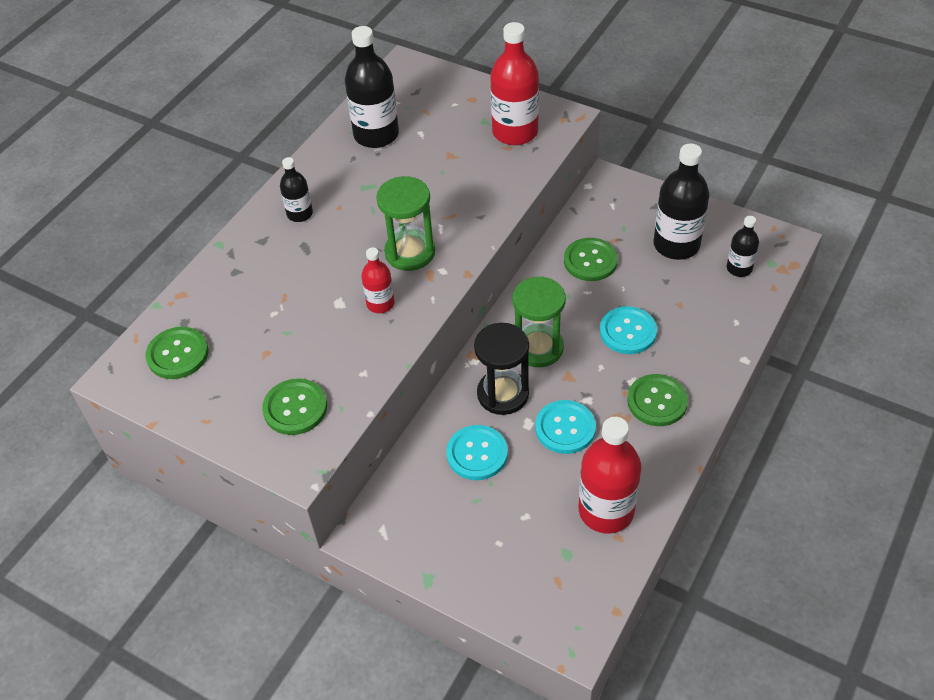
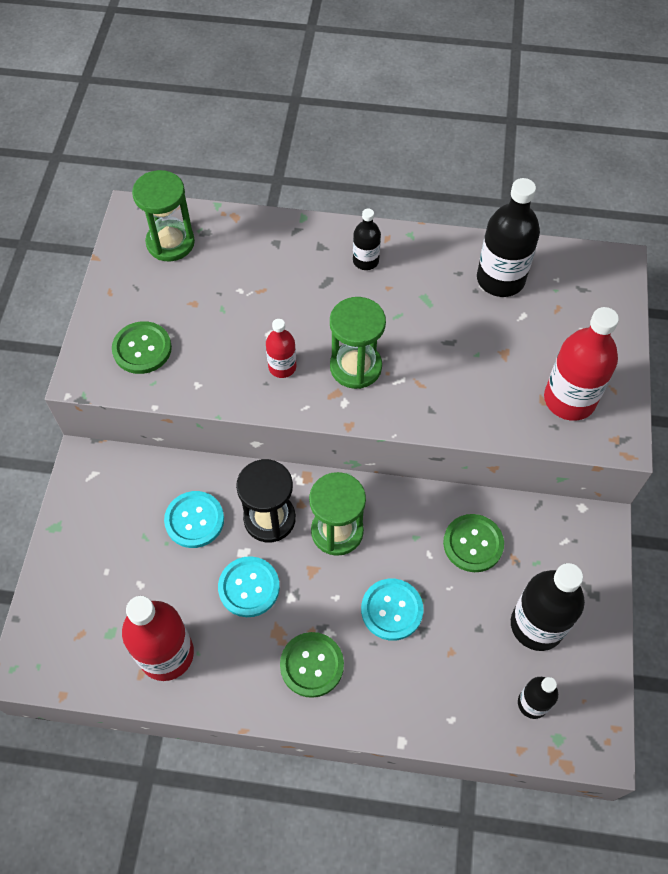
camera: 65 degrees right, 10 degrees up
green button [145,327,209,379] -> green hourglass [132,170,195,261]

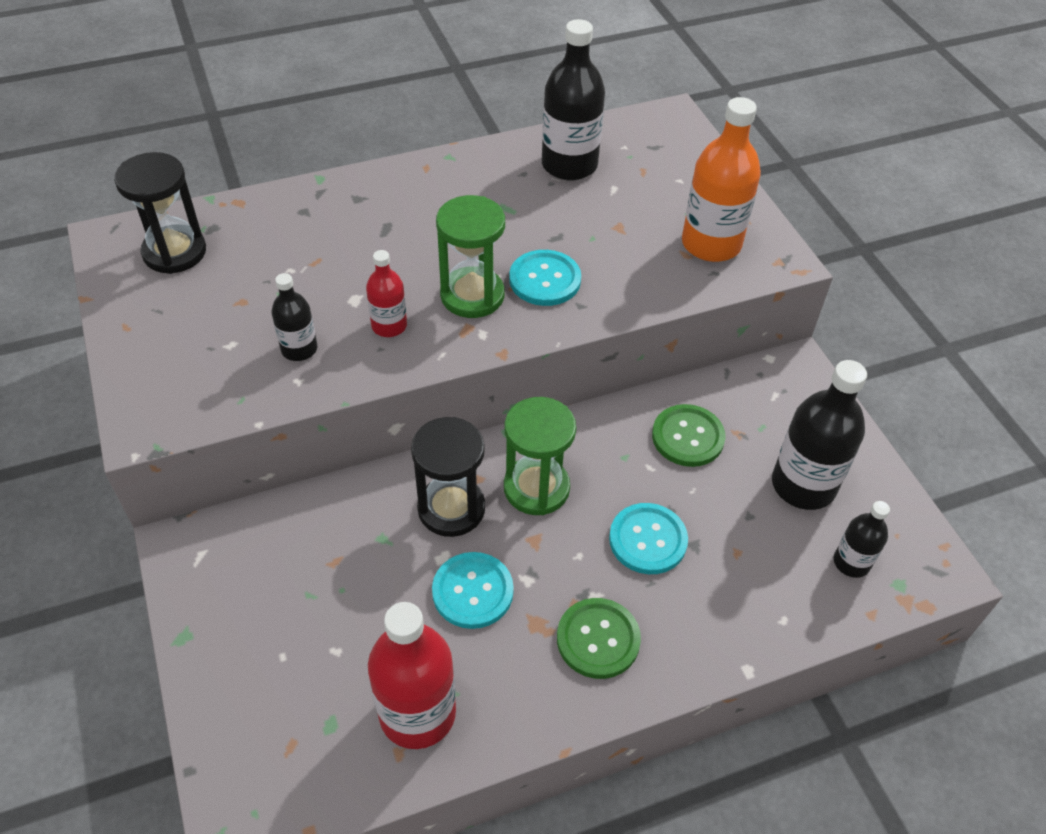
camera: 30 degrees left, 10 degrees down
green button [112,321,172,374] -> none
green hourglass [132,170,195,261] -> black hourglass [114,152,206,274]
turquoise button [164,491,224,548] -> turquoise button moved to [509,250,581,306]
black bottle [353,208,381,270] -> black bottle moved to [272,273,317,361]
red bottle [544,307,619,421] -> orange bottle [682,97,761,262]

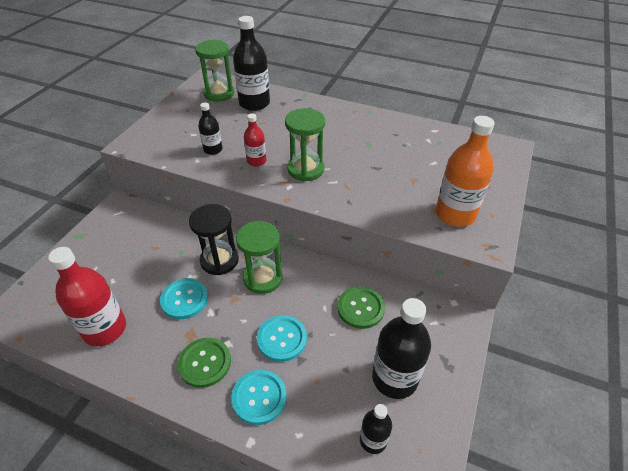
camera: 45 degrees right, 5 degrees down
black hourglass [114,152,206,274] -> green hourglass [195,40,235,102]
turquoise button [509,250,581,306] -> turquoise button moved to [231,370,287,425]
black bottle [542,19,605,180] -> black bottle moved to [233,16,270,111]

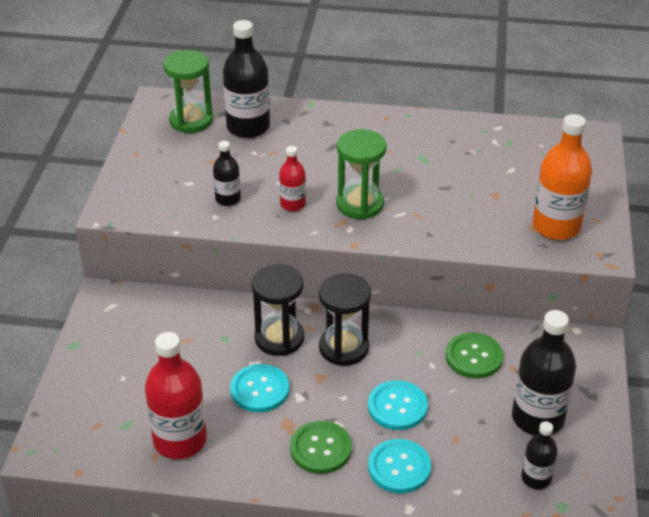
camera: 15 degrees left, 5 degrees down
green hourglass [236,221,283,294] -> black hourglass [319,273,371,366]

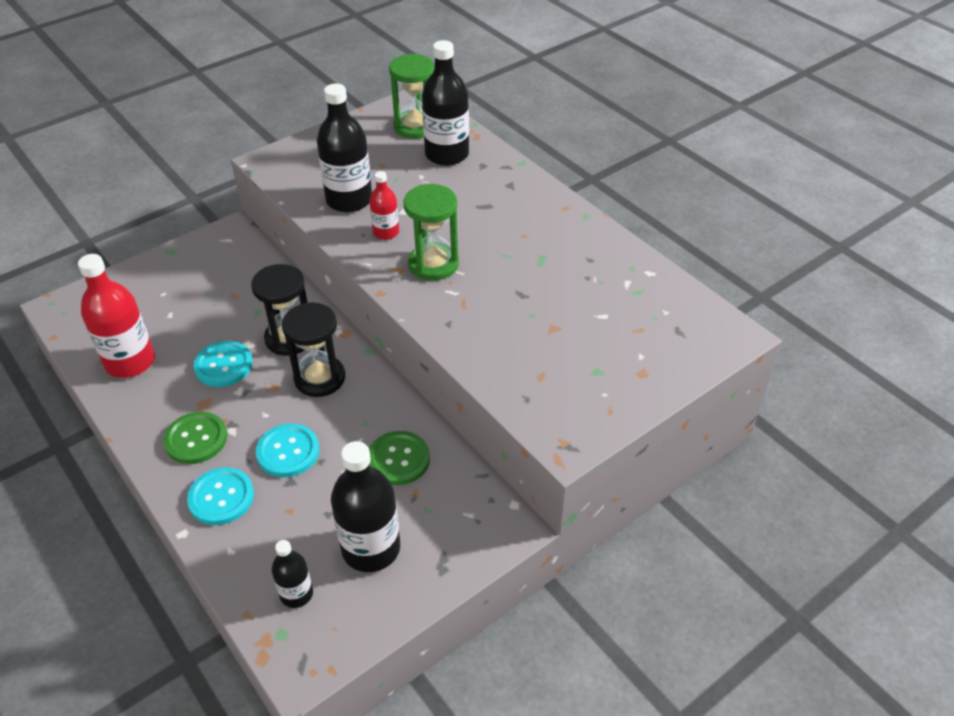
camera: 45 degrees right, 5 degrees up
black bottle [213,141,241,206] -> black bottle [317,83,372,213], size x1.84
orange bottle [532,114,592,240] -> none

